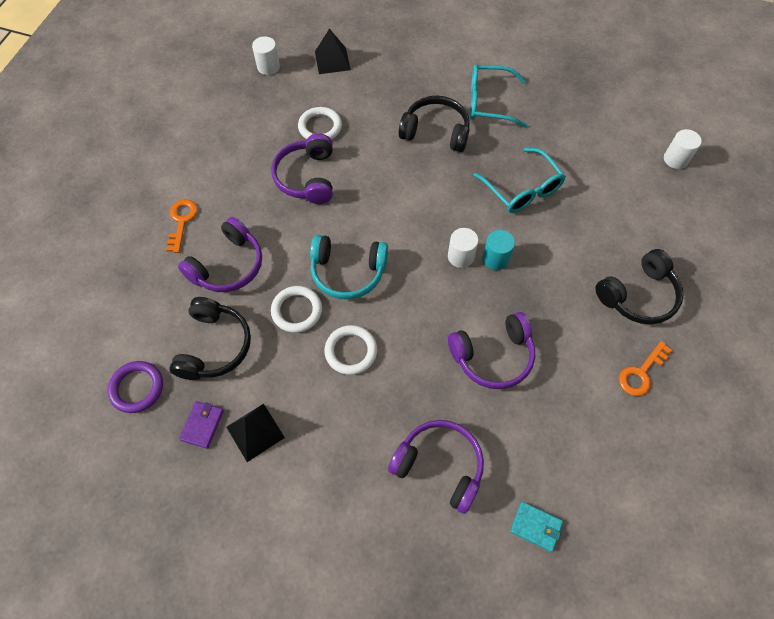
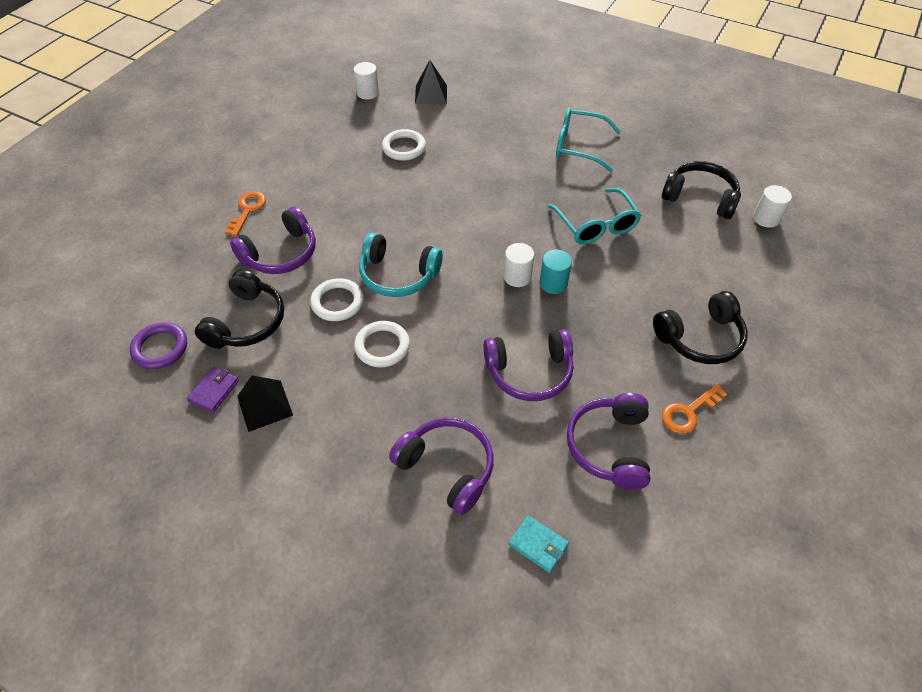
camera: 10 degrees right, 10 degrees down
purple headphones [271,133,333,204] -> purple headphones moved to [567,393,650,490]
black headphones [399,96,470,152] -> black headphones moved to [662,161,741,219]

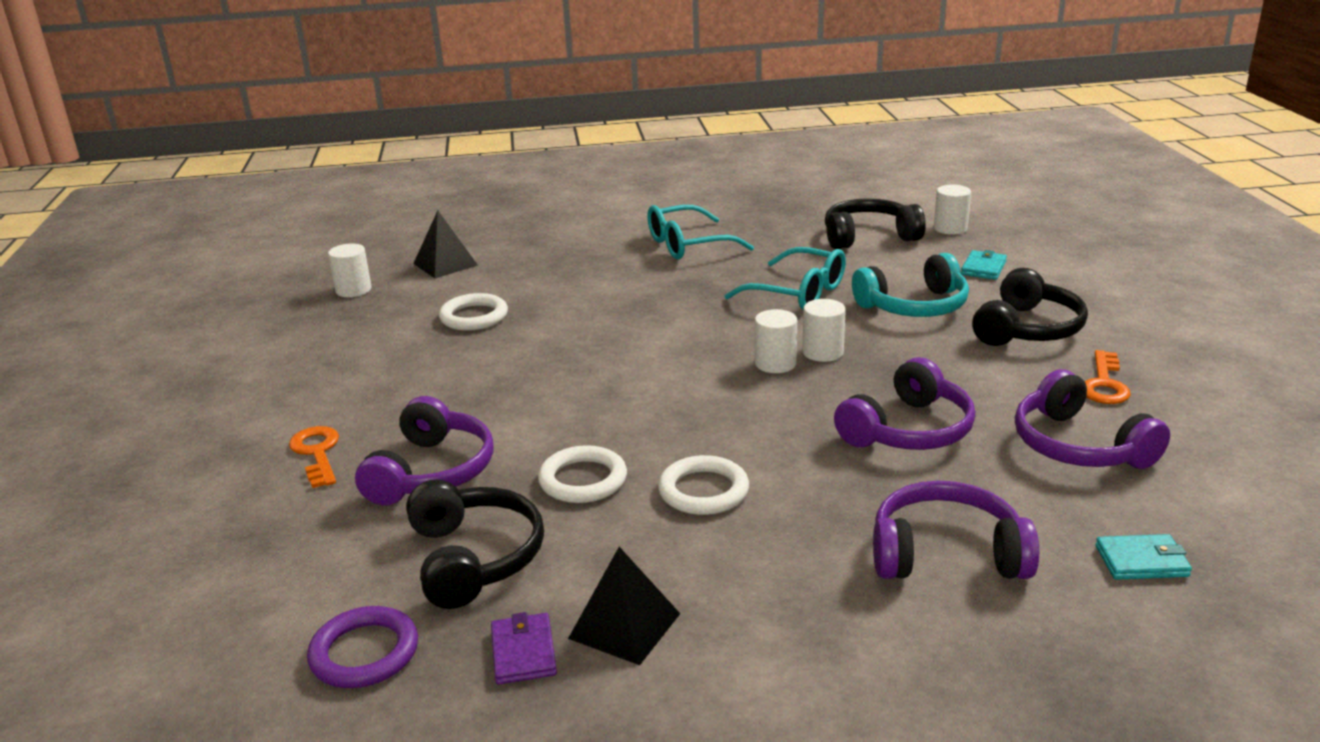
camera: 35 degrees left, 25 degrees down
turquoise headphones [359,232,443,297] -> turquoise headphones moved to [852,253,969,317]
turquoise cylinder [540,250,572,294] -> white cylinder [802,299,846,362]
none -> turquoise wallet [961,250,1007,280]

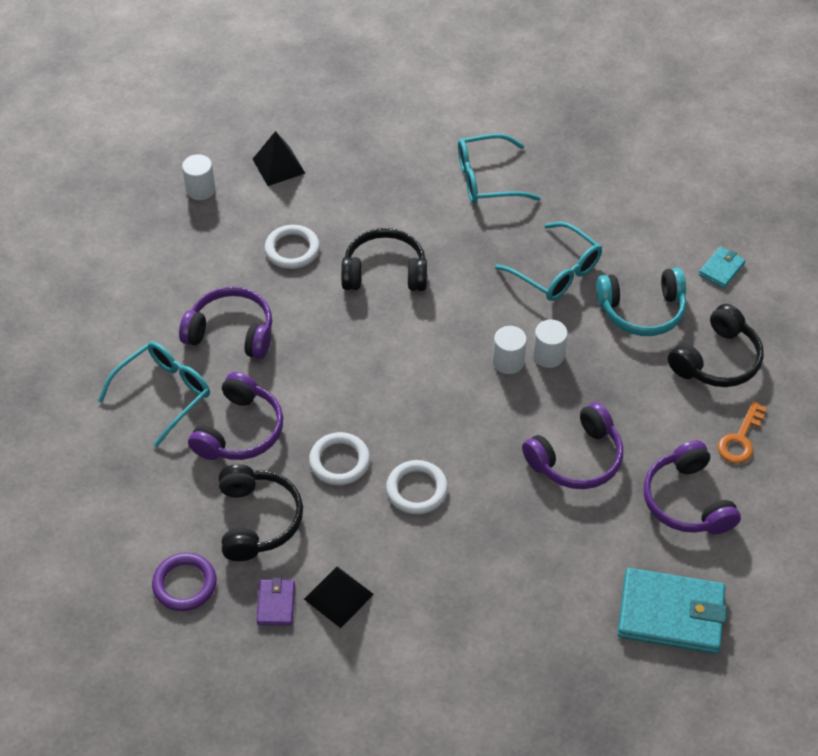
camera: 10 degrees right, 25 degrees up
orange key [289,426,339,488] -> turquoise glasses [98,342,210,447]
black headphones [825,198,926,249] -> black headphones moved to [341,228,427,291]
purple headphones [873,481,1039,579] -> purple headphones moved to [179,286,272,359]
white cylinder [934,185,971,235] -> none
turquoise wallet [1095,534,1192,580] -> turquoise wallet [617,568,727,654], size x2.08

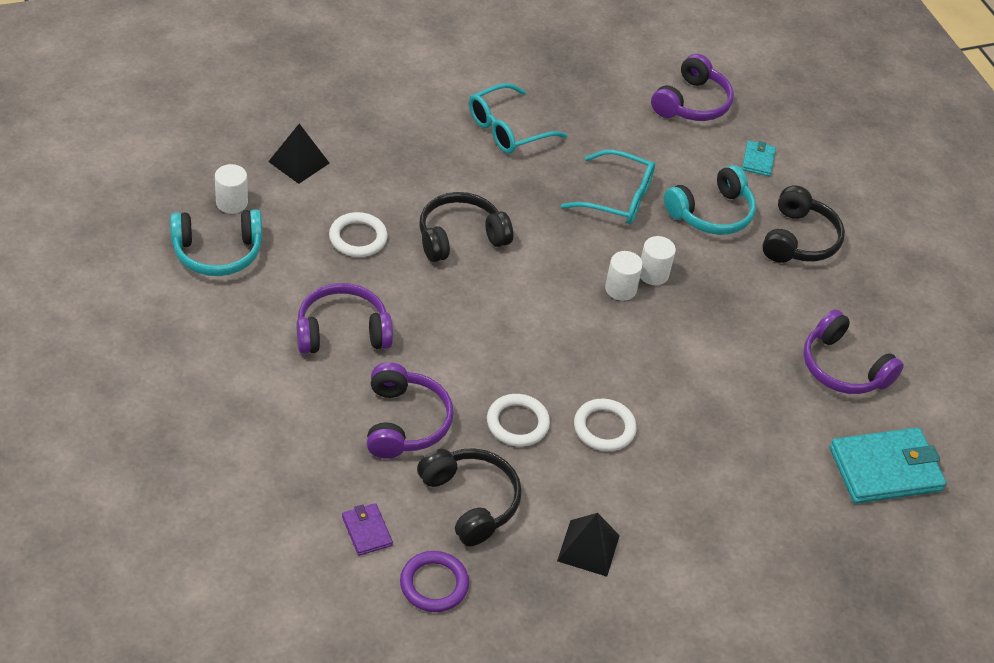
camera: 30 degrees left, 5 degrees down
turquoise glasses [98,342,210,447] -> none
purple wallet [257,578,295,626] -> purple wallet moved to [342,503,393,556]
purple headphones [522,402,623,489] -> purple headphones moved to [651,54,734,121]
orange key [718,401,767,464] -> none
none -> turquoise headphones [170,209,262,276]

